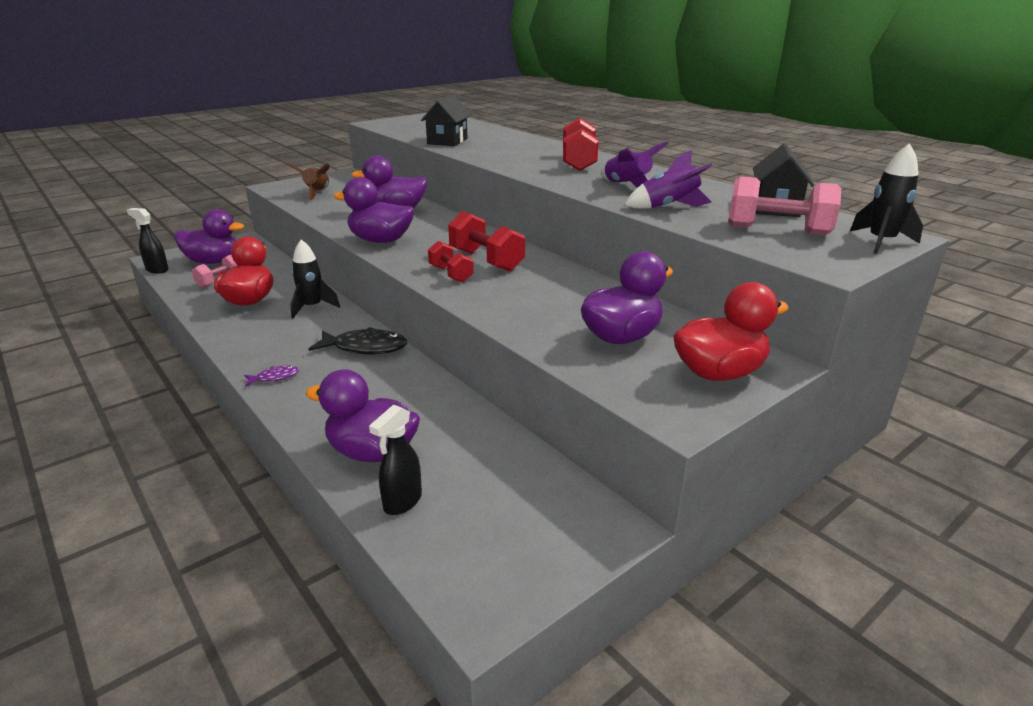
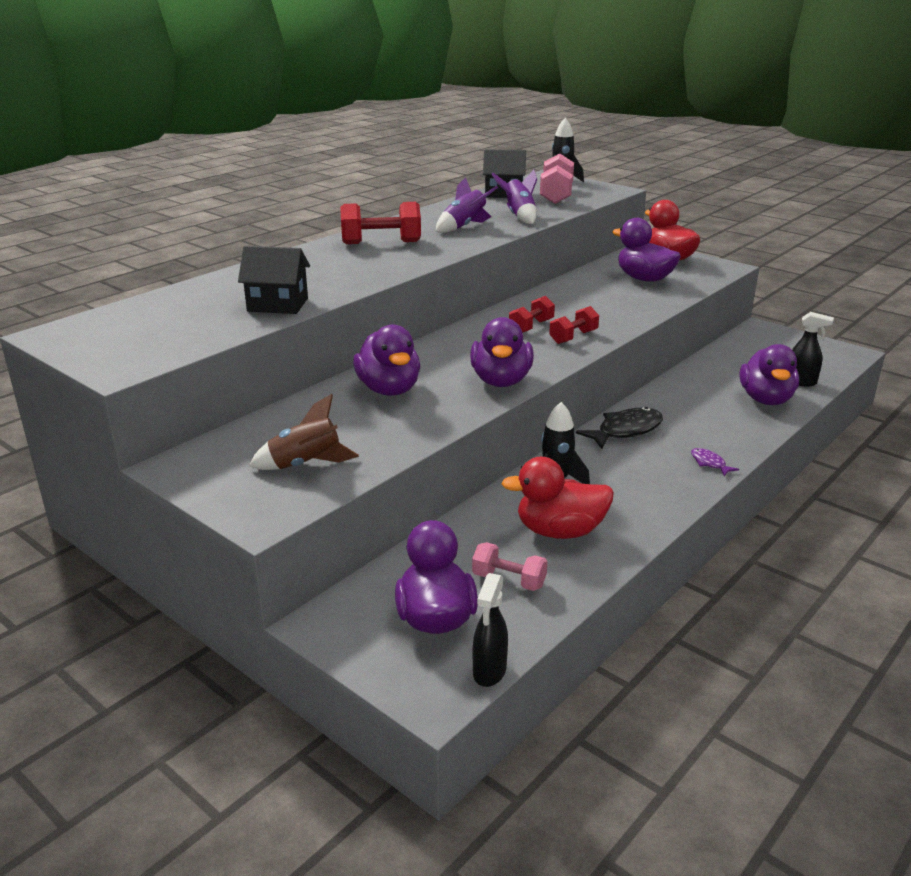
camera: 100 degrees left, 0 degrees up
black fish [309,327,407,354] -> black fish turned 60 degrees clockwise [576,407,663,449]
red dumbbell [448,211,525,271] -> red dumbbell [509,296,555,332], size x0.63

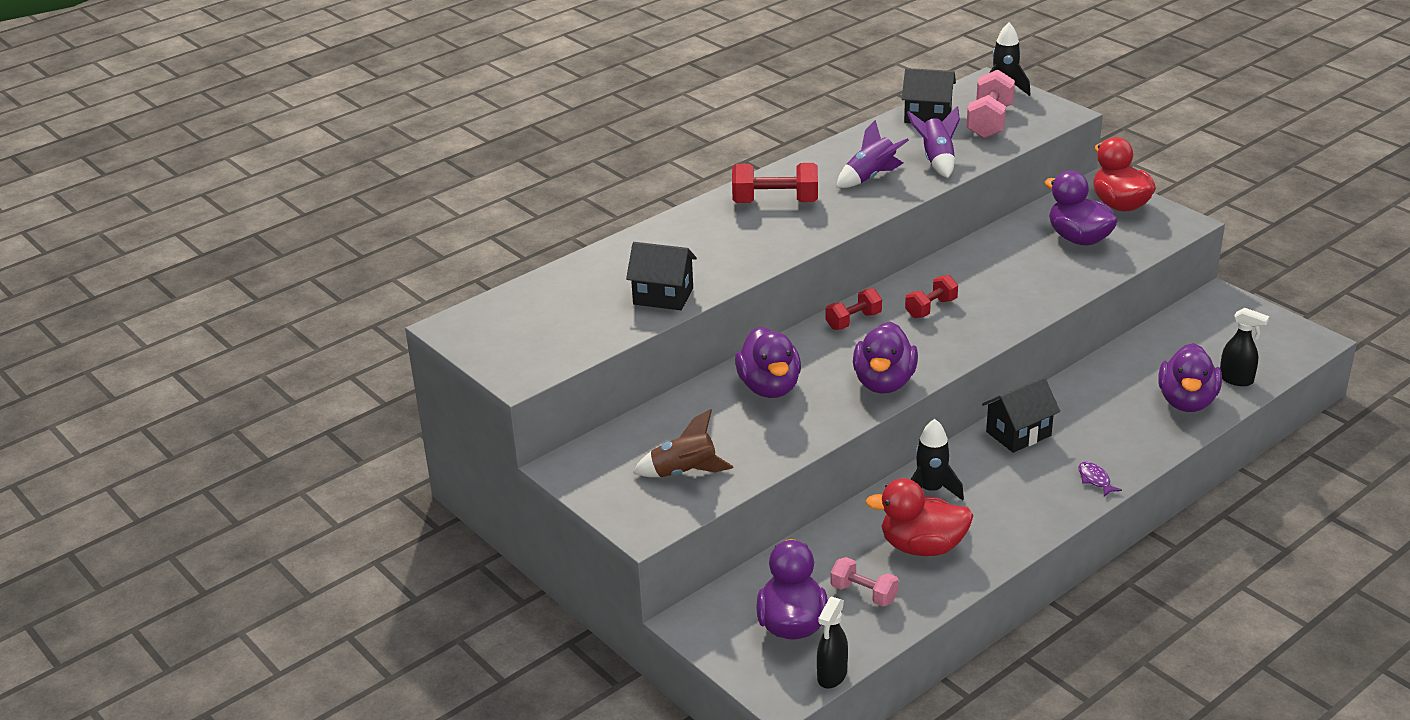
camera: 10 degrees right, 5 degrees up
red dumbbell [549,306,599,344] -> red dumbbell moved to [825,289,882,330]
black fish [576,407,663,449] -> black house [982,377,1060,453]

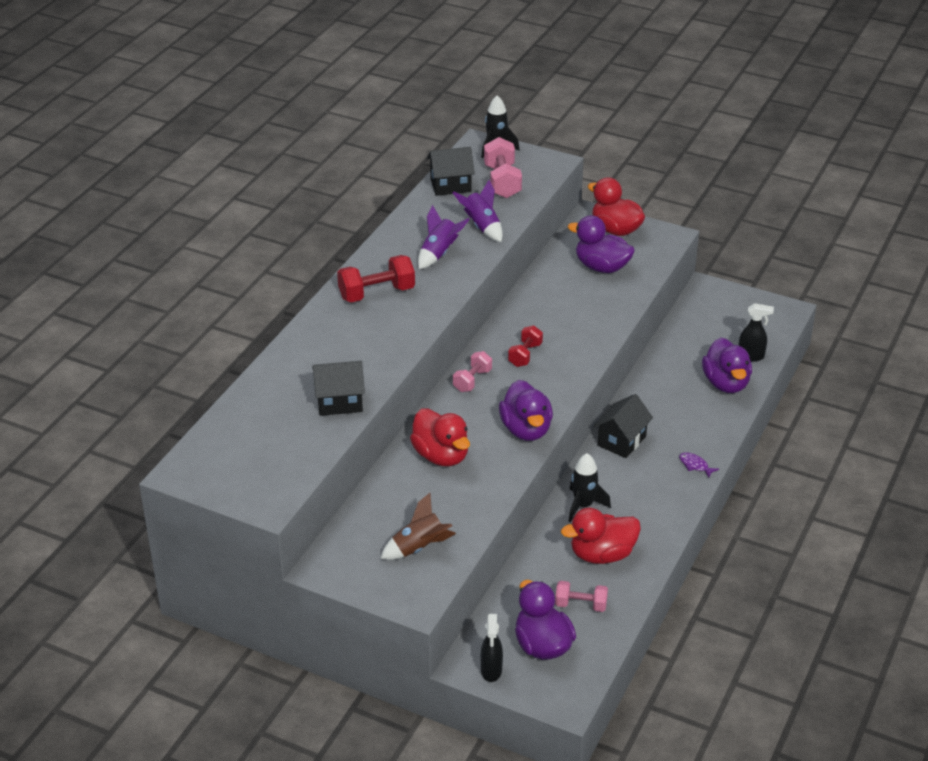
camera: 25 degrees left, 5 degrees up
purple duck [735,327,801,398] -> red duck [410,408,470,466]
black spray bottle [817,596,848,688] -> black spray bottle moved to [481,614,503,682]
red dumbbell [825,289,882,330] -> pink dumbbell [453,351,492,392]

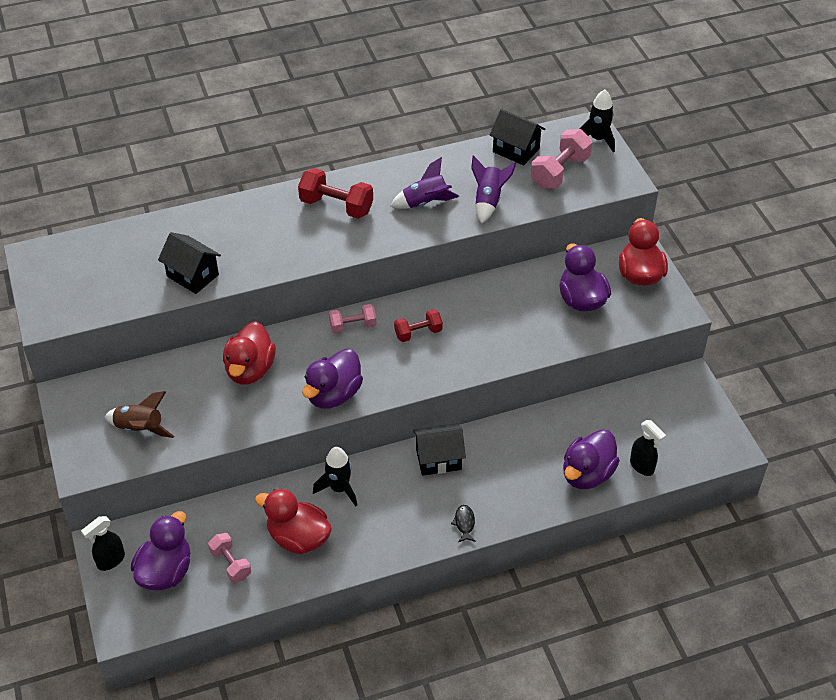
camera: 45 degrees right, 10 degrees up
purple fish [679,452,719,477] -> black fish [451,505,476,542]

